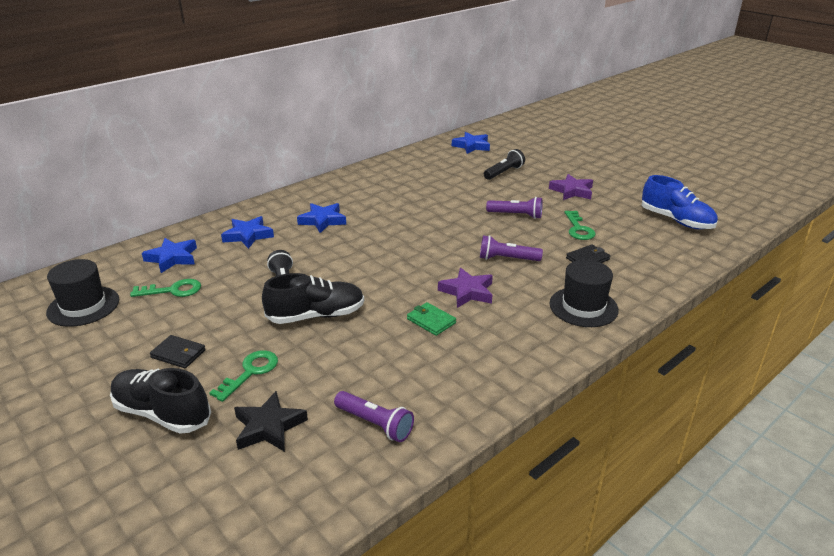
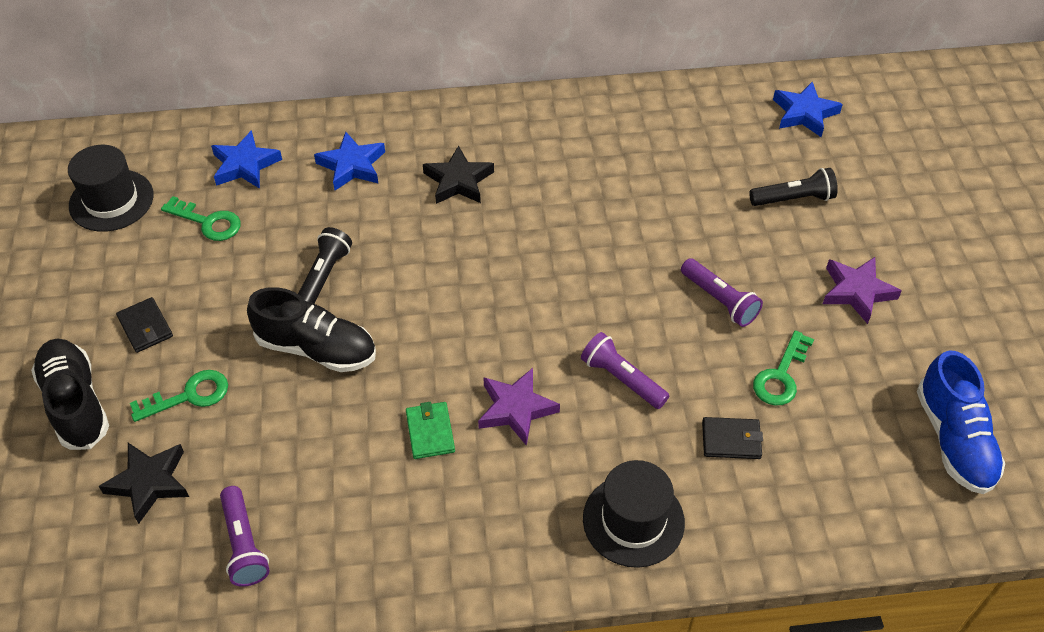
camera: 35 degrees right, 20 degrees up
blue star [297,203,346,233] -> black star [423,145,494,204]

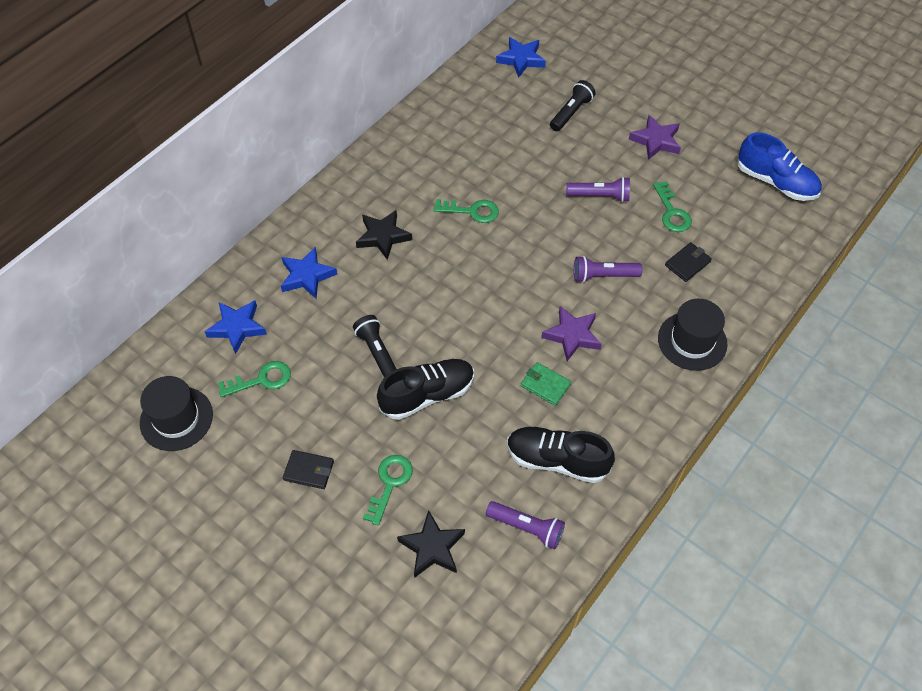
camera: 45 degrees left, 5 degrees up
black shoe [31,339,109,450] -> black shoe moved to [507,426,615,483]
none -> green key [433,199,499,223]

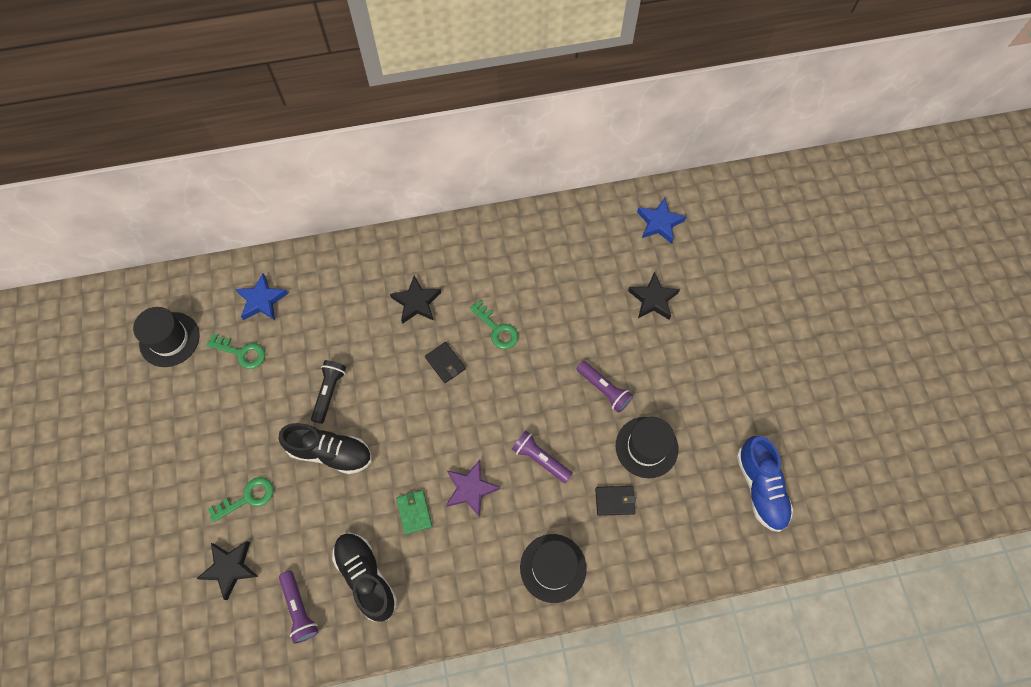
camera: 40 degrees right, 10 degrees up
blue star [281,247,337,299] -> none
black wallet [283,450,334,489] -> black wallet moved to [425,342,466,383]
black flashlight [550,80,596,131] -> black star [628,272,680,320]
purple star [629,115,681,160] -> none
green key [653,181,692,232] -> black hat [616,417,678,478]

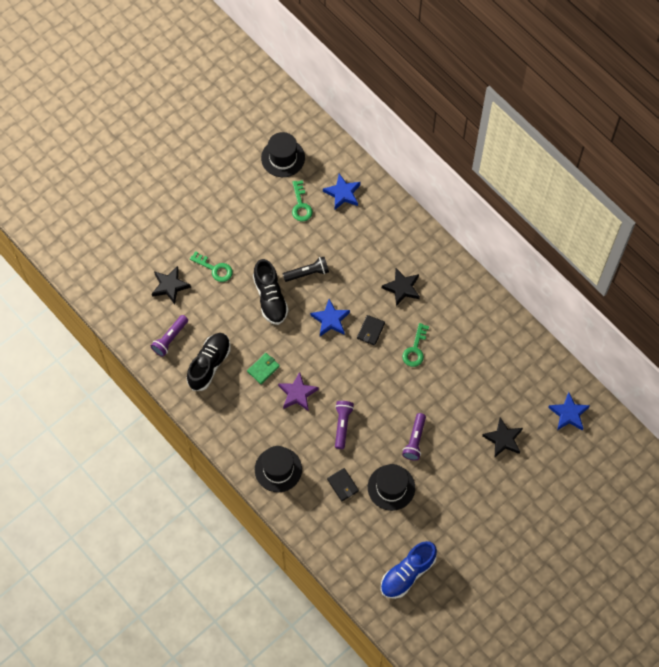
camera: 60 degrees right, 0 degrees up
none -> blue star [310,299,350,336]

